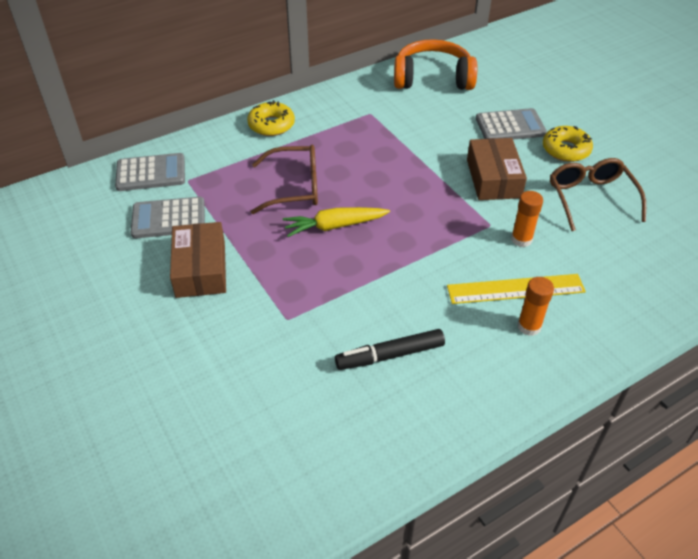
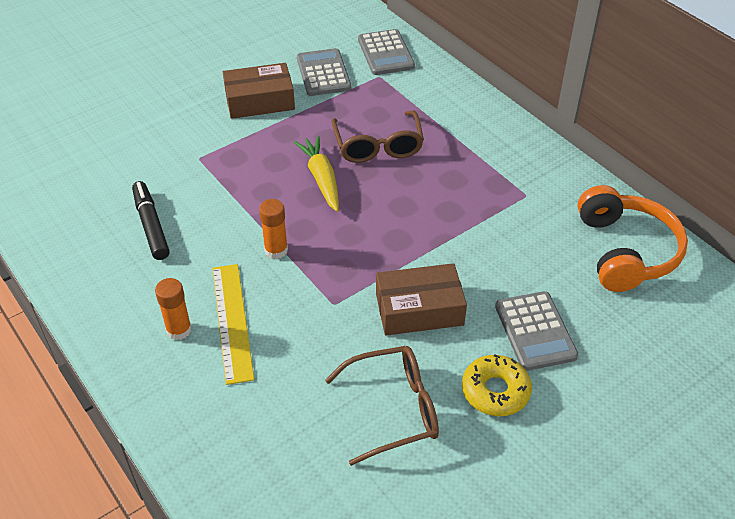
camera: 85 degrees right, 0 degrees up
yellow donut [247,100,295,136] -> none
orange glue stick [511,191,543,247] -> orange glue stick moved to [259,199,288,259]

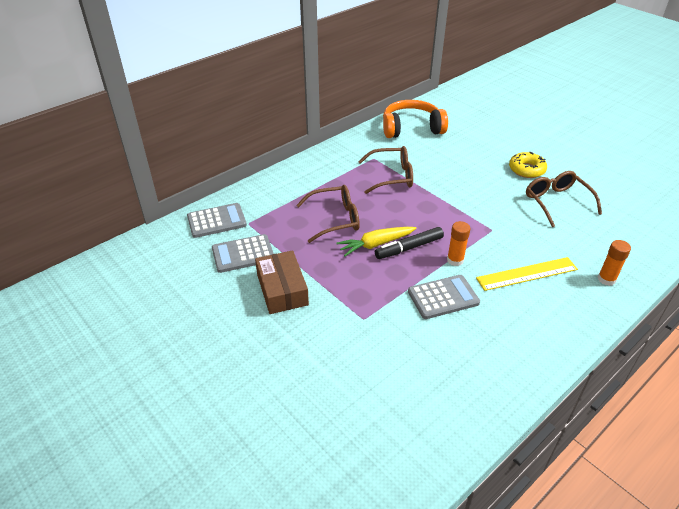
camera: 95 degrees left, 5 degrees down
black marker [132,181,170,260] -> black marker moved to [375,227,444,259]
orange glue stick [155,278,192,340] -> orange glue stick moved to [598,240,631,286]
brown box [376,263,467,335] -> none
grey calculator [495,291,579,371] -> grey calculator moved to [408,275,480,319]
none -> brown glasses [358,146,413,194]

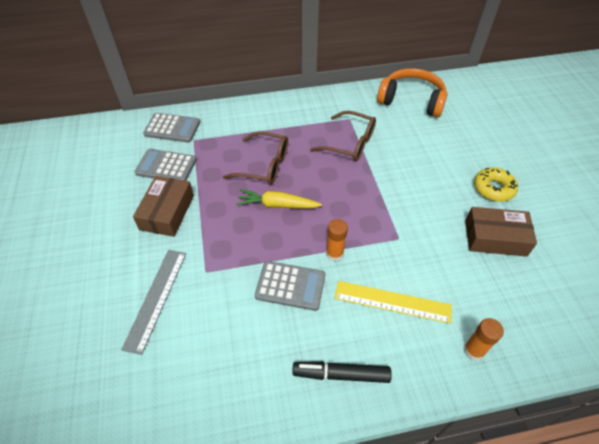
camera: 30 degrees right, 10 degrees up
black marker [375,227,444,259] -> black marker moved to [292,361,392,383]
brown glasses [526,171,602,227] -> brown box [465,207,537,257]
none -> grey ruler [121,250,186,355]

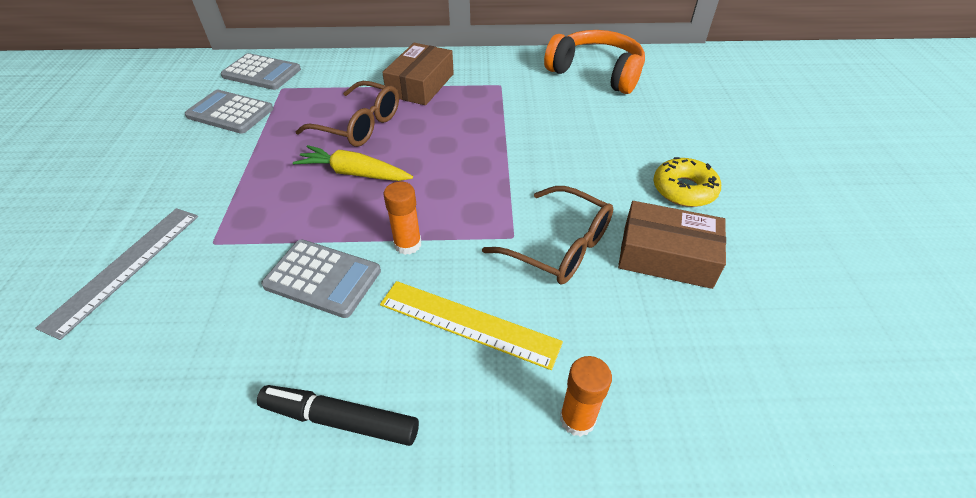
camera: 10 degrees right, 5 degrees down
brown box [133,176,194,237] -> brown box moved to [382,43,454,105]
brown glasses [310,111,376,161] -> brown glasses moved to [482,186,613,285]

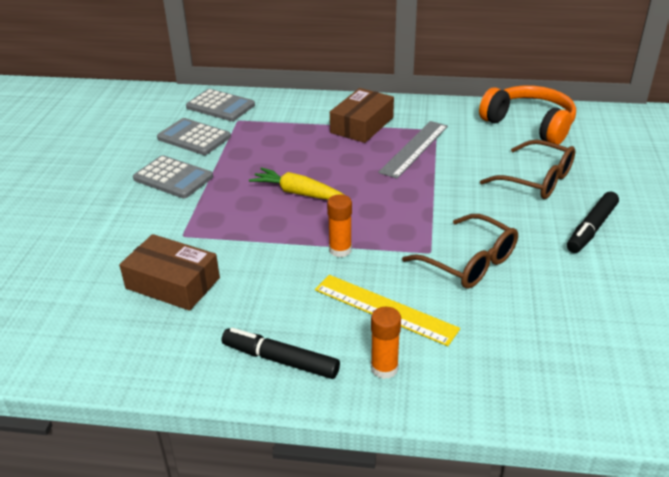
camera: 10 degrees right, 10 degrees down
grey ruler [35,208,198,340] -> grey ruler moved to [378,121,448,179]
grey calculator [261,240,381,318] -> grey calculator moved to [133,155,213,198]
brown glasses [296,81,399,147] -> brown glasses moved to [480,140,575,199]
orange glue stick [560,356,612,437] -> orange glue stick moved to [371,307,401,379]
brown box [618,201,726,289] -> brown box moved to [119,234,220,311]
yellow donut [654,157,721,207] -> black marker [567,191,619,253]

